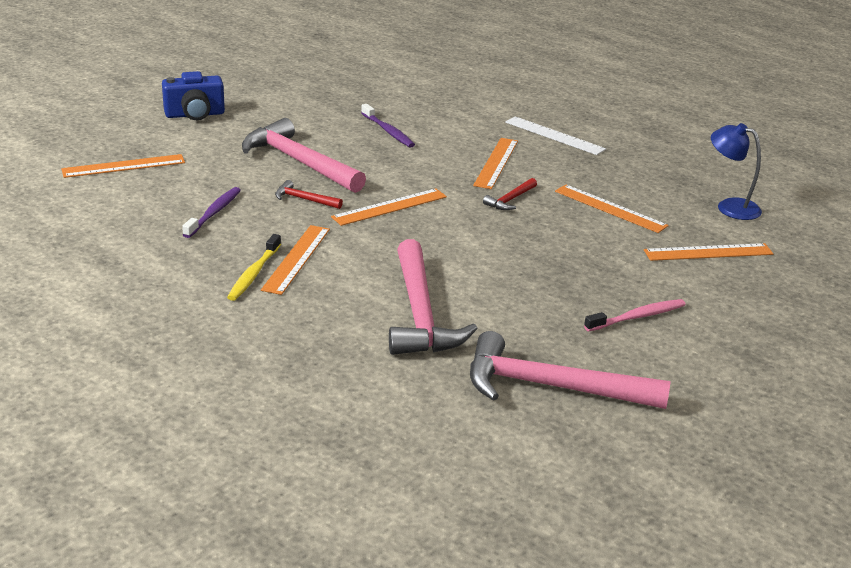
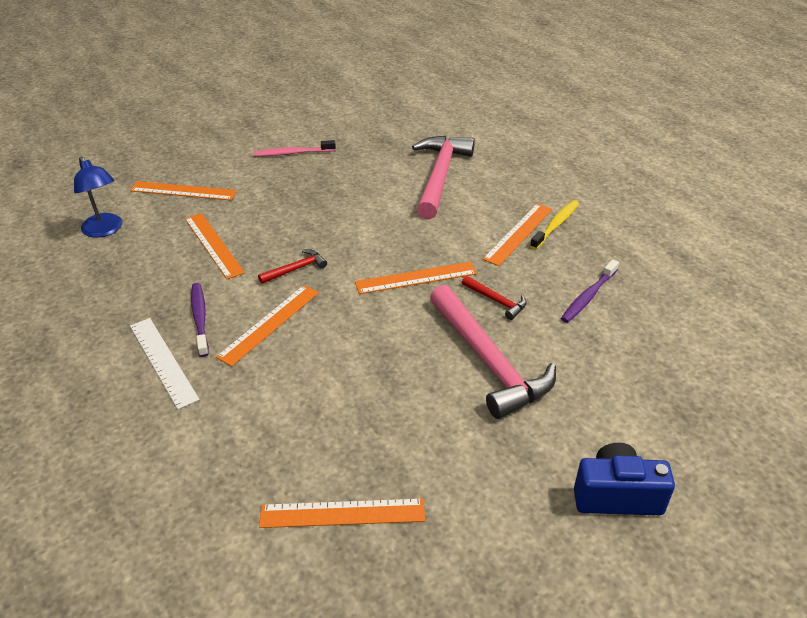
camera: 160 degrees left, 10 degrees up
orange ruler [61,154,185,178] -> orange ruler moved to [259,498,425,528]
purple toothbrush [361,104,415,148] -> purple toothbrush moved to [191,283,209,357]
pink hammer [470,331,671,409] -> none

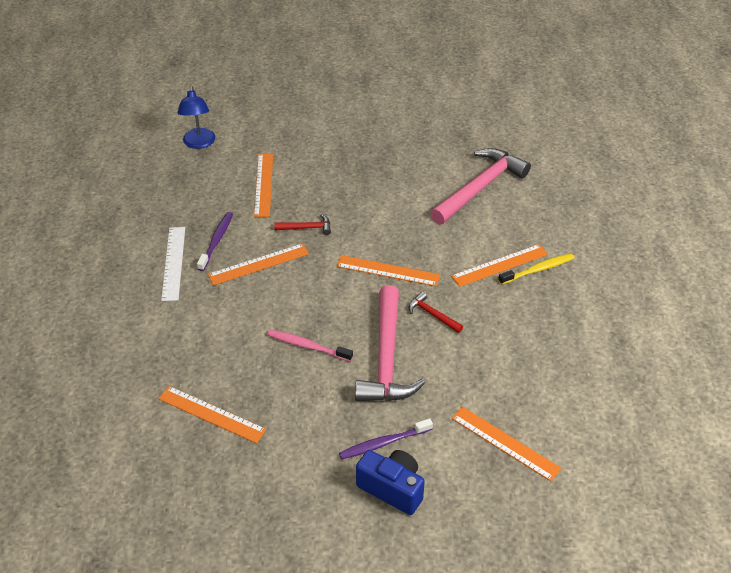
camera: 30 degrees right, 5 degrees up
orange ruler [130,181,237,200] -> orange ruler moved to [451,406,561,481]
pink toothbrush [253,140,336,157] -> pink toothbrush moved to [267,330,353,361]
red hammer [462,276,527,320] -> red hammer turned 150 degrees clockwise [409,291,463,333]
purple toothbrush [561,259,619,323] -> purple toothbrush moved to [339,418,433,460]

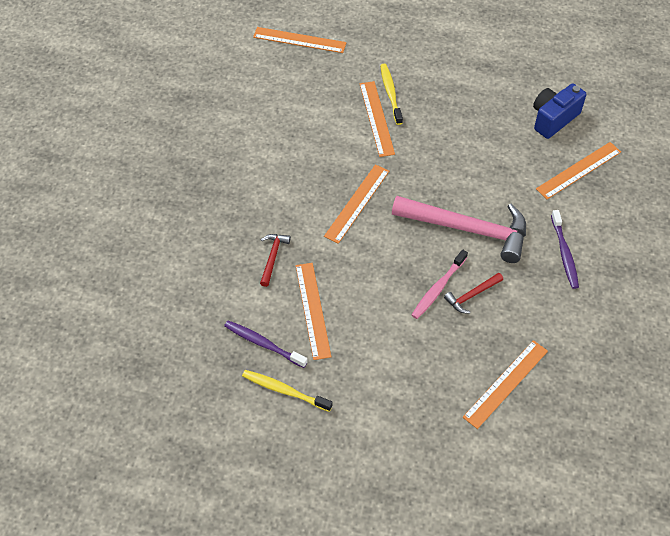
camera: 75 degrees left, 10 degrees up
white ruler [161,227,185,301] -> yellow toothbrush [242,370,333,412]
blue lamp [178,86,215,149] -> none
orange ruler [254,153,273,217] -> orange ruler moved to [253,27,347,53]
blue camera [356,450,425,515] -> blue camera moved to [533,83,586,139]
red hammer [409,291,463,333] -> red hammer moved to [444,273,503,313]
pink hammer [430,148,531,225] -> none

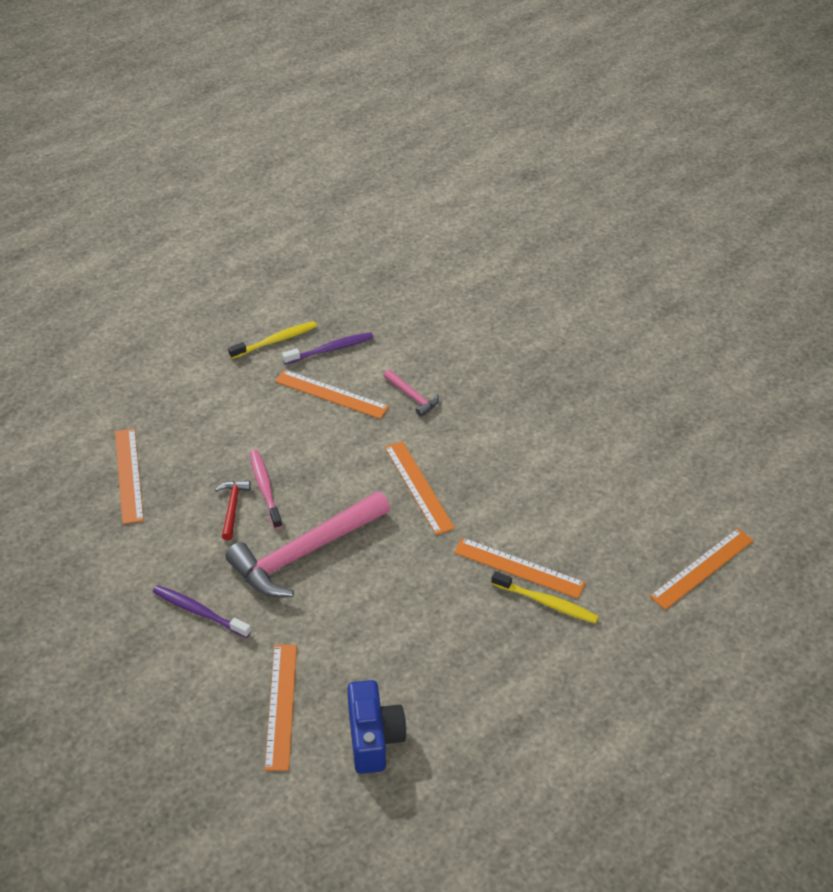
camera: 125 degrees right, 10 degrees down
red hammer [260,234,291,287] -> pink hammer [384,370,439,417]

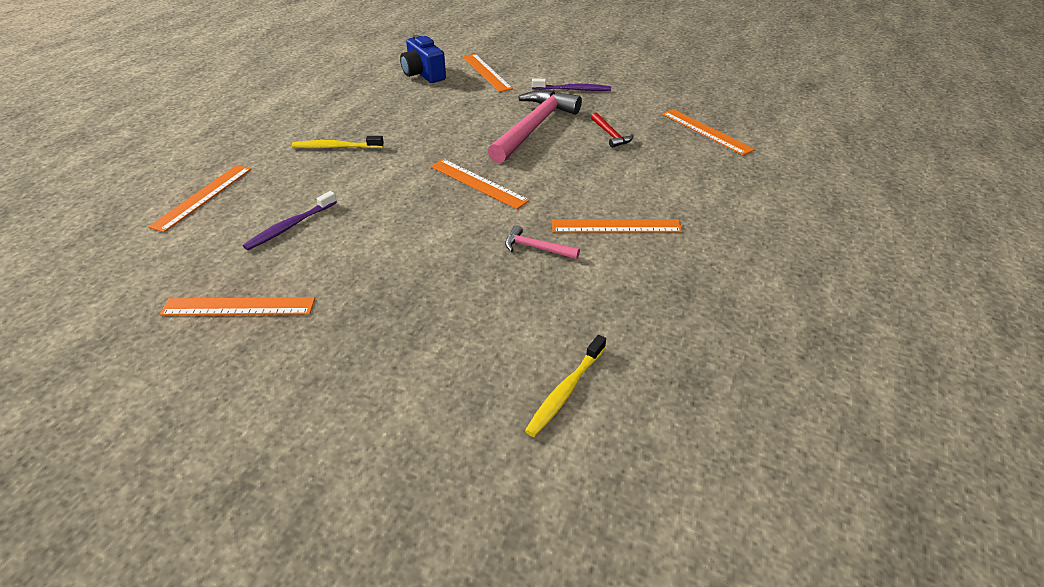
camera: 155 degrees right, 5 degrees down
yellow toothbrush [228,321,317,359] -> yellow toothbrush moved to [525,335,606,437]
pink toothbrush [250,450,282,529] -> none
purple toothbrush [282,332,374,364] -> purple toothbrush moved to [243,191,337,250]
orange ruler [454,537,586,599] -> orange ruler moved to [160,297,315,316]

